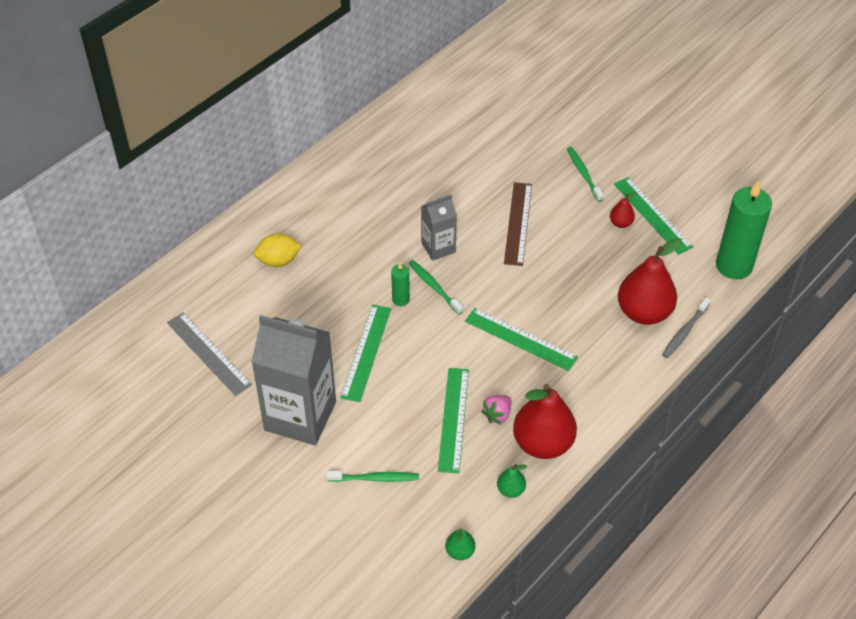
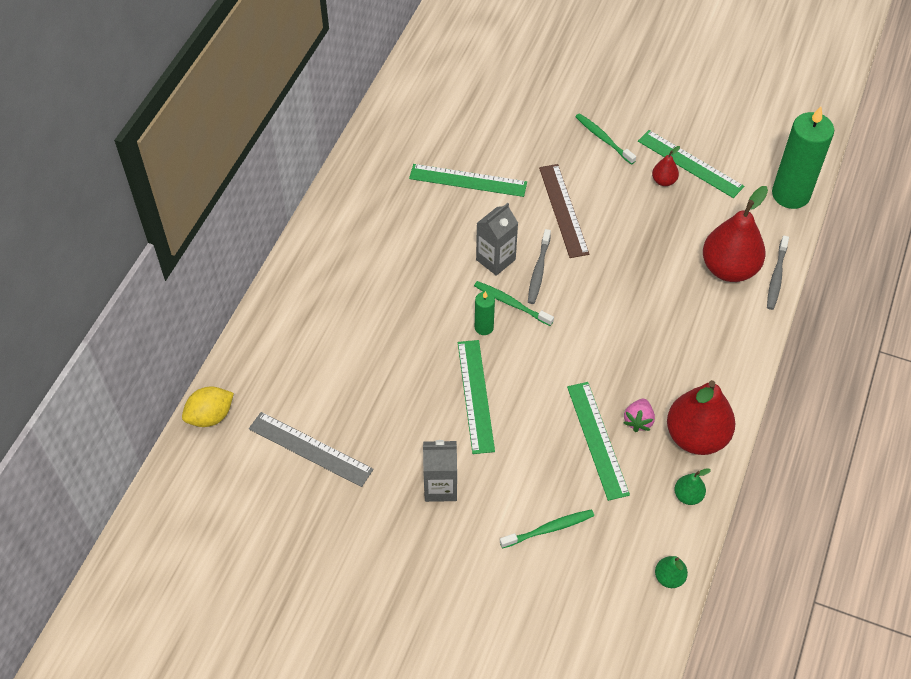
camera: 20 degrees left, 5 degrees up
grey carton [251,315,336,445] -> grey carton [423,440,457,502], size x0.52
yellow lemon [254,233,302,267] -> yellow lemon moved to [182,386,234,427]
green ruler [465,308,578,371] -> green ruler moved to [409,164,527,197]
none -> grey toothbrush [528,229,551,304]

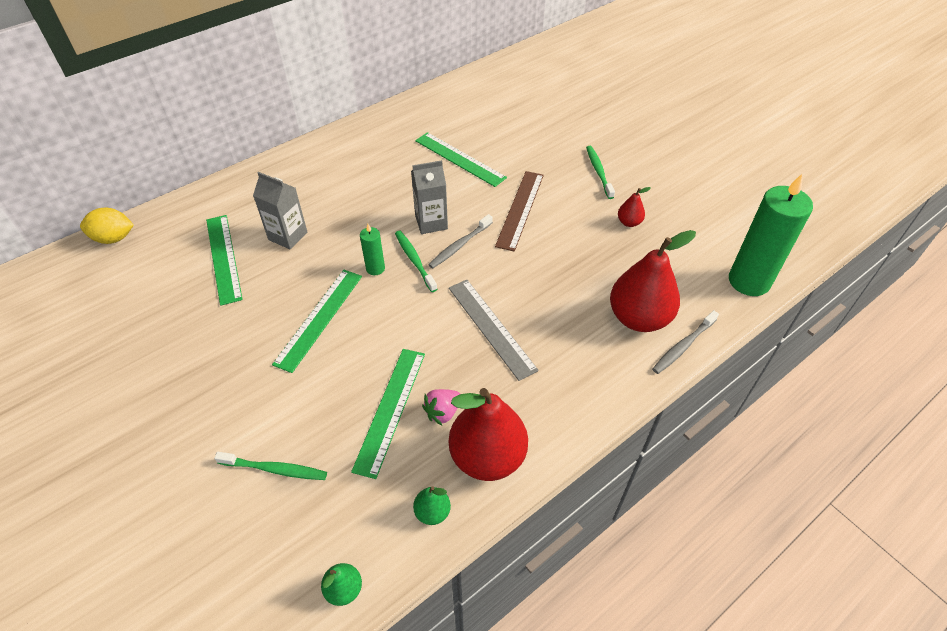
camera: 30 degrees right, 5 degrees down
grey ruler [249,412,374,487] -> grey ruler moved to [449,280,539,381]
grey carton [423,440,457,502] -> grey carton moved to [253,172,307,249]
green ruler [638,130,744,198] -> green ruler moved to [206,215,243,306]

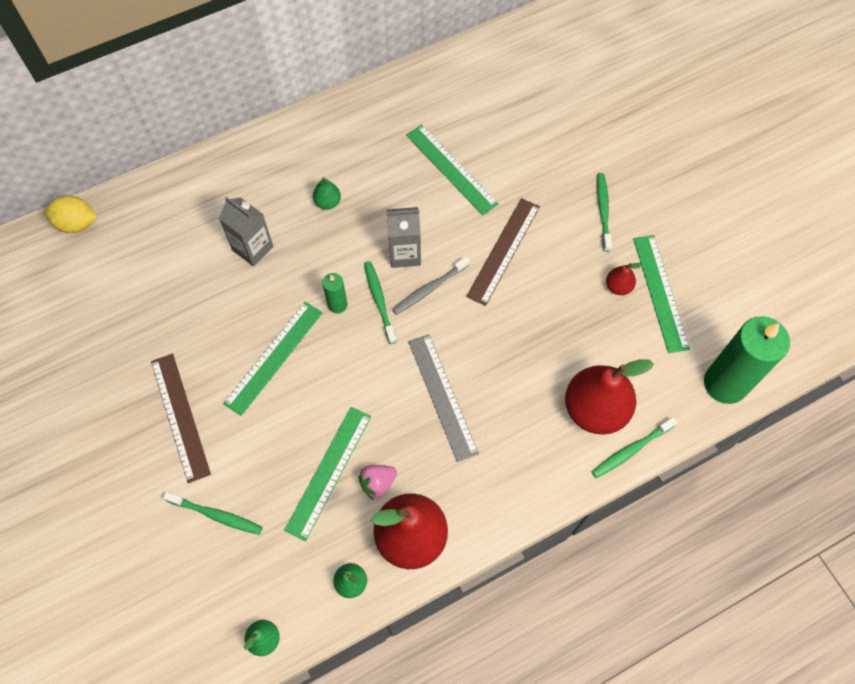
camera: 10 degrees right, 15 degrees up
green ruler [206,215,243,306] -> green ruler moved to [633,235,690,353]
grey toothbrush [652,310,719,374] -> green toothbrush [592,417,677,478]
none -> brown ruler [151,354,211,483]
none -> green pear [313,177,341,210]

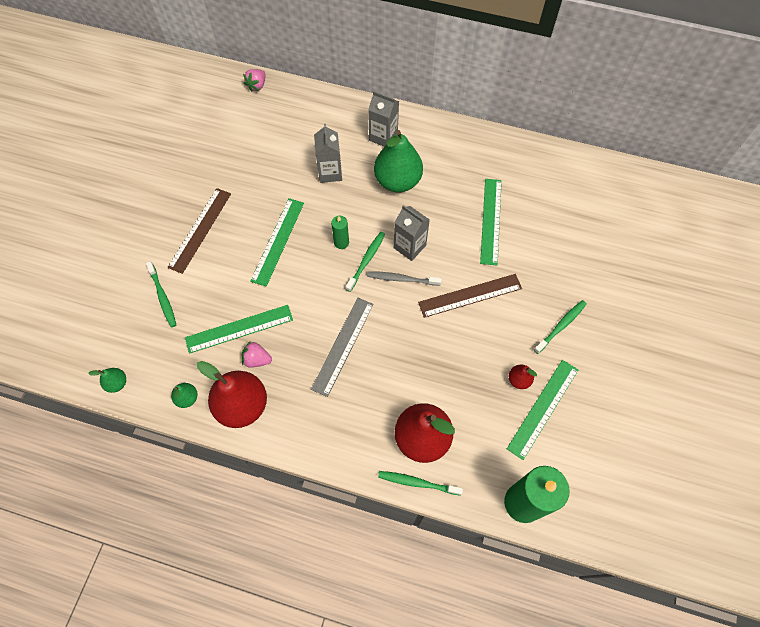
camera: 45 degrees right, 0 degrees up
yellow lemon [44,195,97,233] -> pink strawberry [243,69,266,92]
green ruler [223,302,323,416] -> green ruler turned 60 degrees counterclockwise [250,198,304,287]
green pear [313,177,341,210] -> green pear [374,130,423,192], size x2.21
none -> grey carton [368,91,399,147]

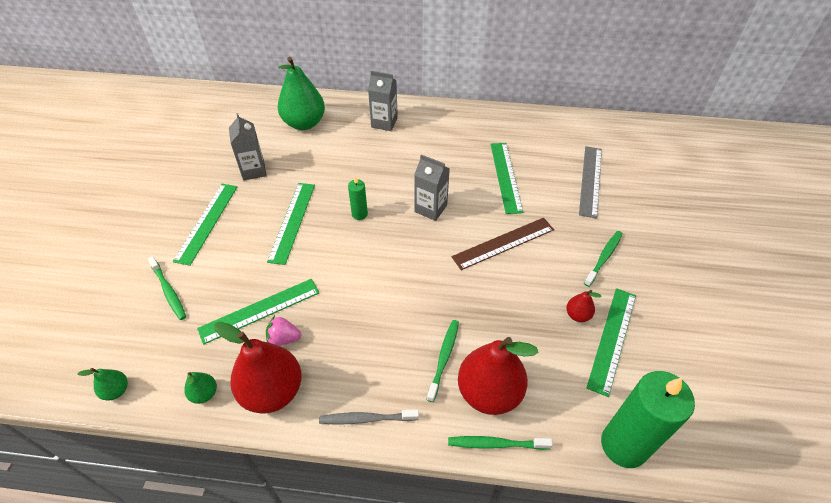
camera: 10 degrees left, 15 degrees down
brown ruler [167,188,231,274] -> green ruler [173,184,237,266]
pink strawberry [243,69,266,92] -> none
grey ruler [311,298,374,397] -> grey ruler moved to [579,146,602,219]
grey carton [314,124,342,183] -> grey carton moved to [229,113,267,181]
green toothbrush [346,232,385,292] -> green toothbrush moved to [427,320,459,402]
grey toothbrush [367,271,442,286] -> grey toothbrush moved to [319,410,419,424]
green pear [374,130,423,192] -> green pear moved to [278,57,325,130]

